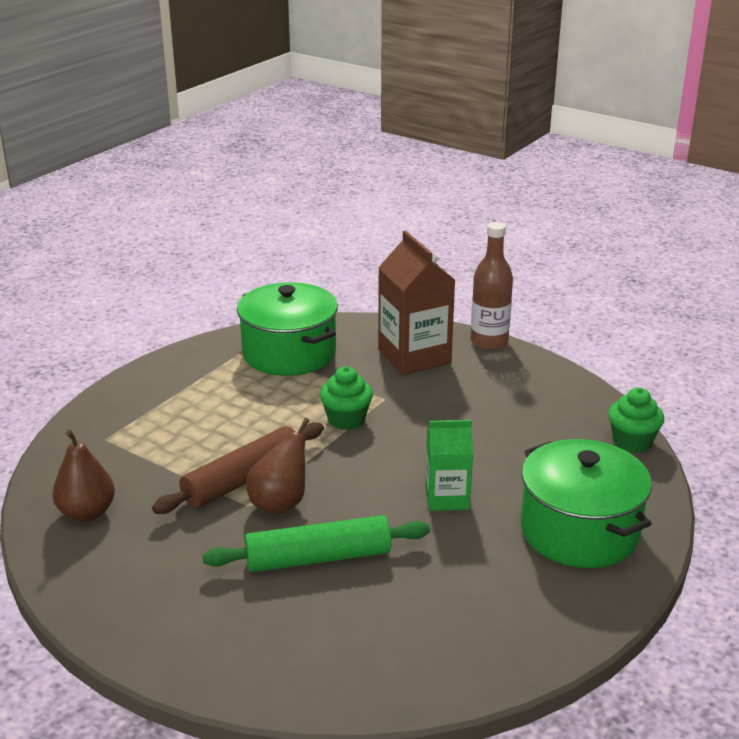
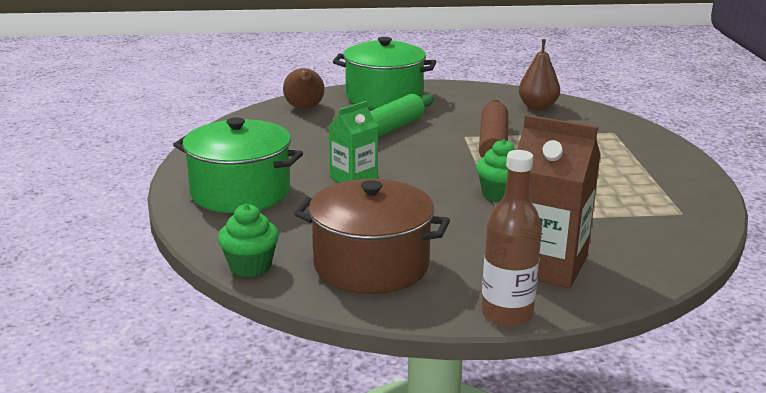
camera: 140 degrees right, 5 degrees down
green pot [237,282,338,376] -> green pot moved to [333,37,436,109]
brown pear [246,418,310,515] -> brown pear moved to [283,68,324,109]
none -> brown pot [294,179,450,294]

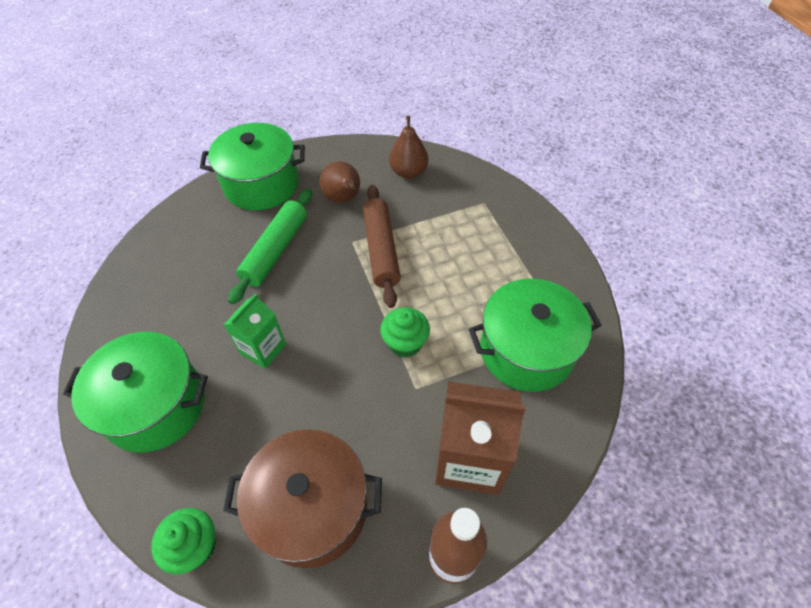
camera: 15 degrees left, 30 degrees up
brown pear [283,68,324,109] -> brown pear moved to [320,161,360,203]
none -> green pot [469,279,601,392]

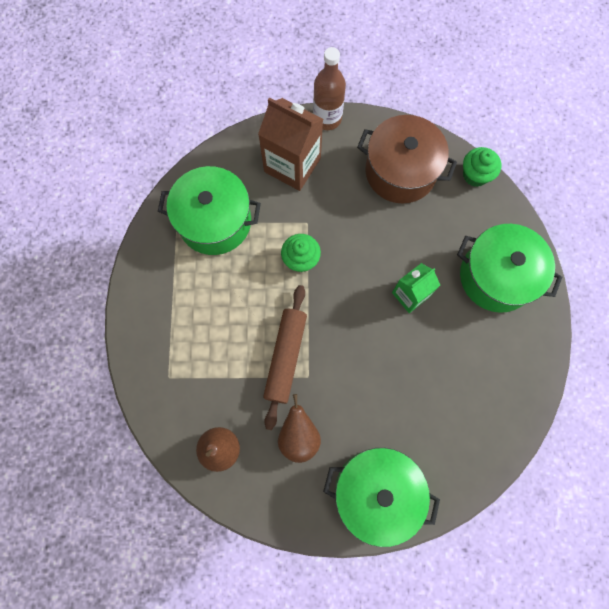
camera: 160 degrees left, 20 degrees up
green rolling pin [228,188,312,304] -> none

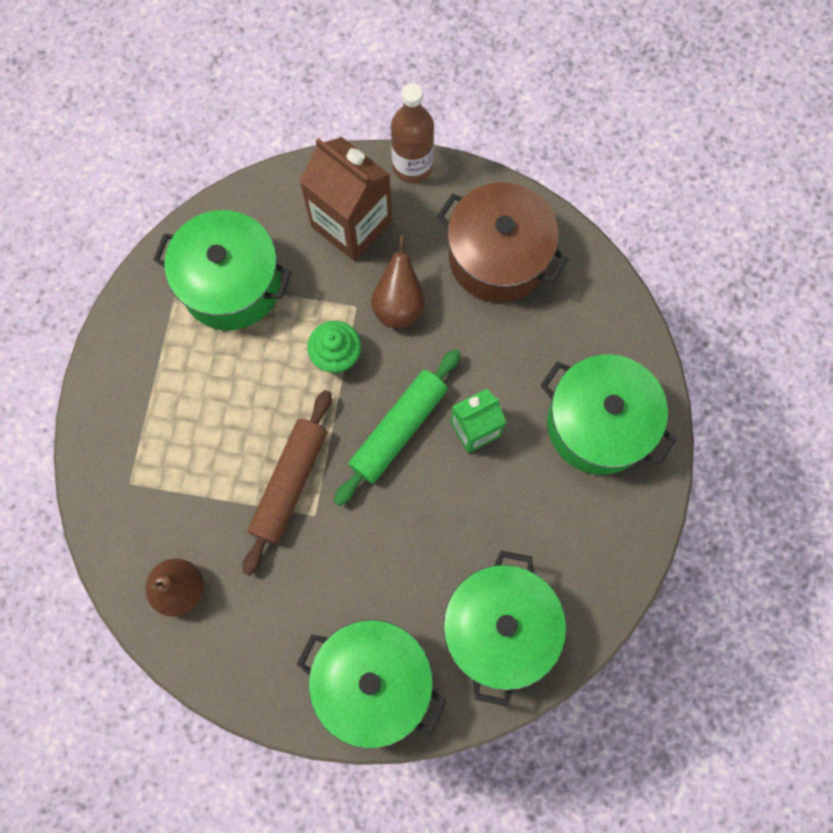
camera: 10 degrees right, 0 degrees up
brown pear [278,394,321,463] -> brown pear moved to [371,236,425,329]
green cupcake [463,147,501,187] -> none
none -> green rolling pin [334,349,461,506]
none -> green pot [443,551,566,706]

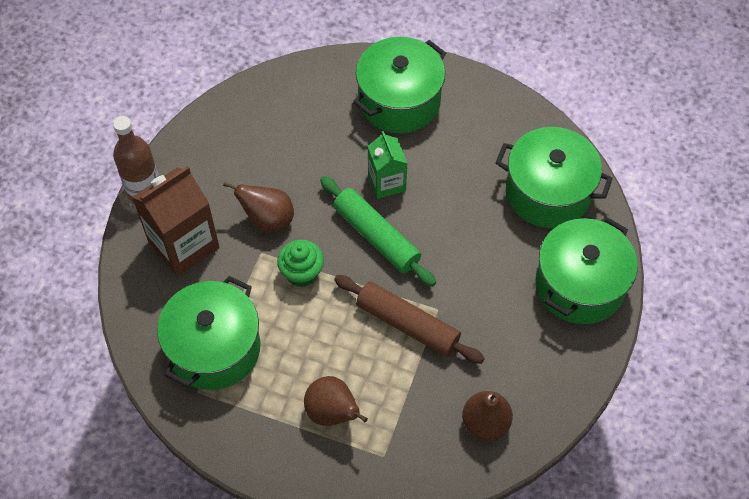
camera: 80 degrees left, 15 degrees down
brown pot [437,182,568,303] -> none
none -> brown pear [304,376,368,426]

